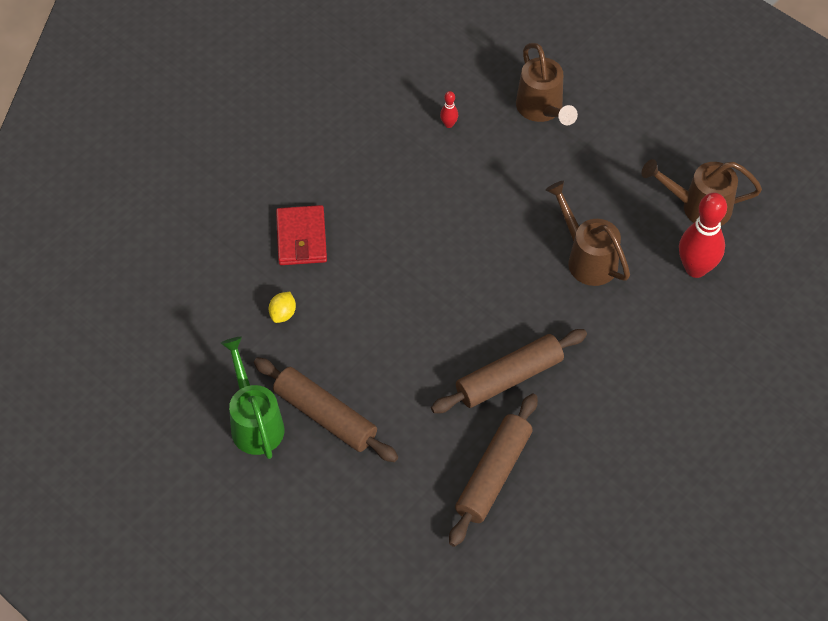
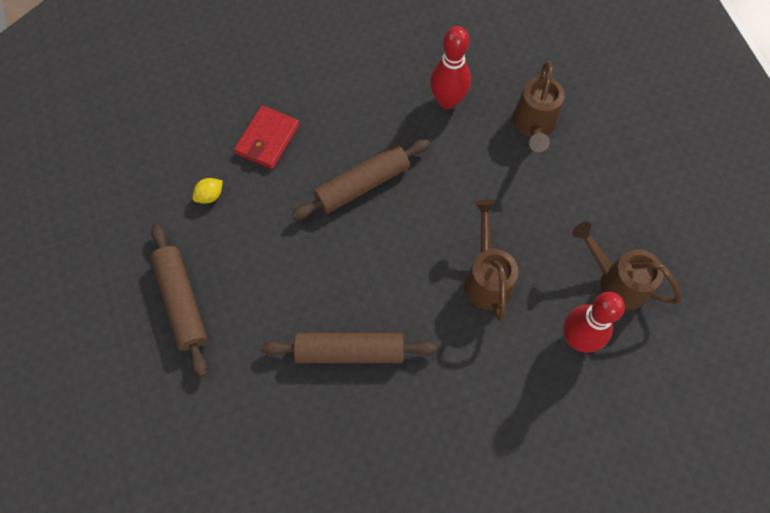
camera: 30 degrees right, 10 degrees up
green watering can [221,337,285,459] -> none
red bowling pin [440,91,458,128] -> red bowling pin [430,26,471,109], size x2.32
brown rolling pin [449,393,538,547] -> brown rolling pin moved to [291,139,430,220]

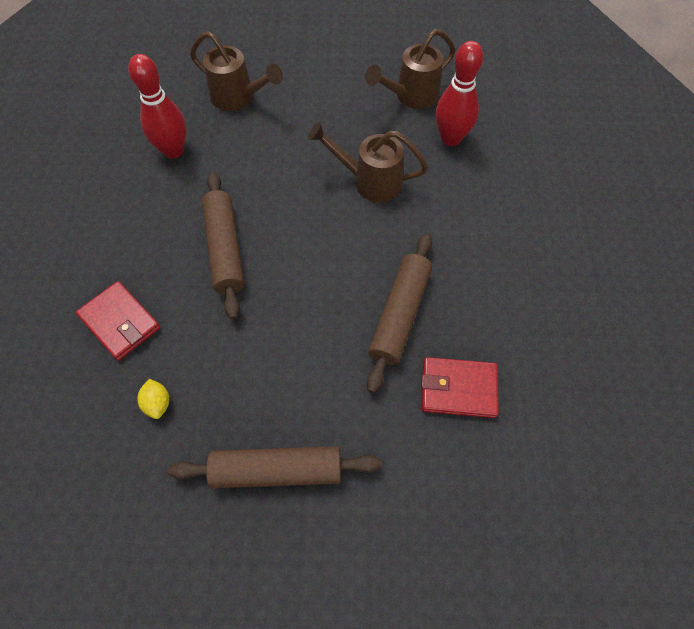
camera: 70 degrees left, 5 degrees down
none -> red wallet [421,357,499,418]

